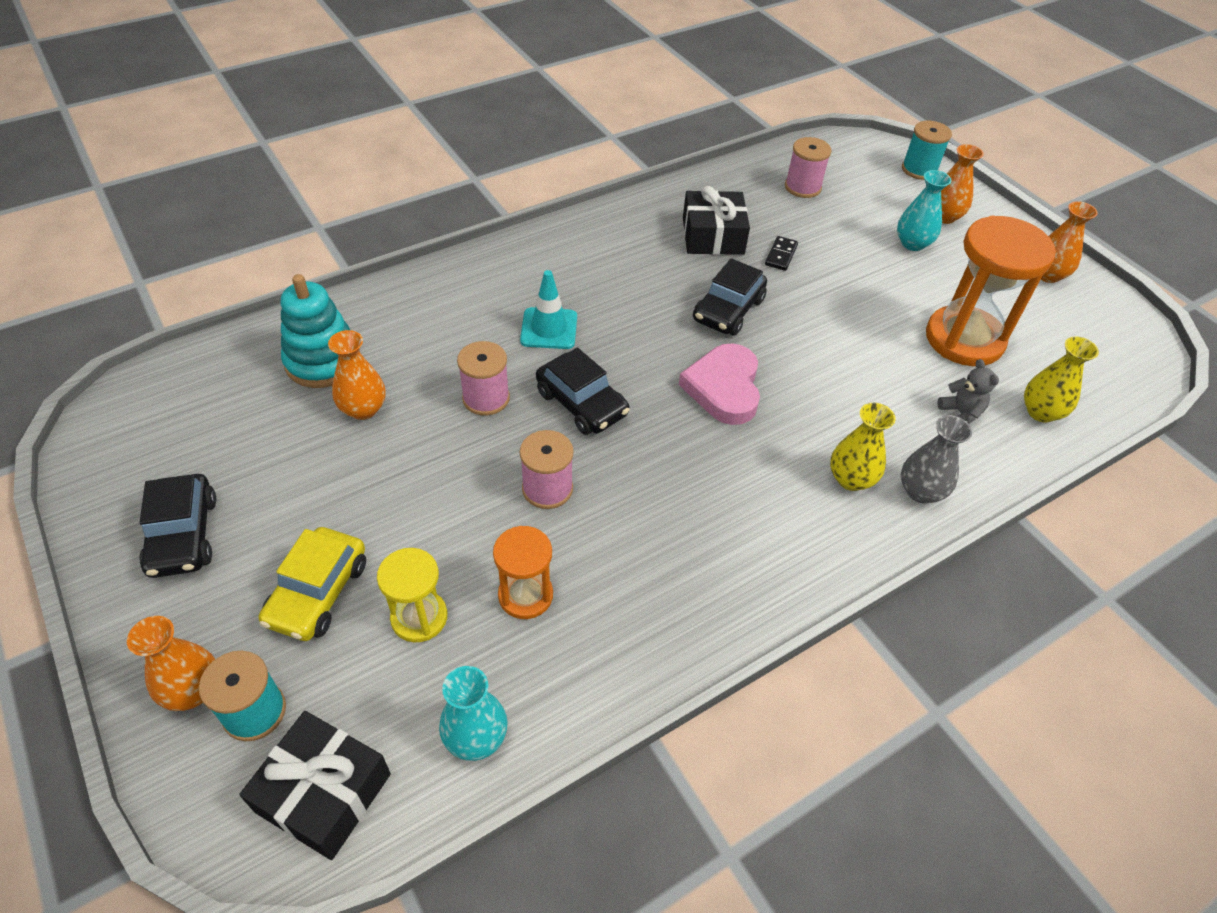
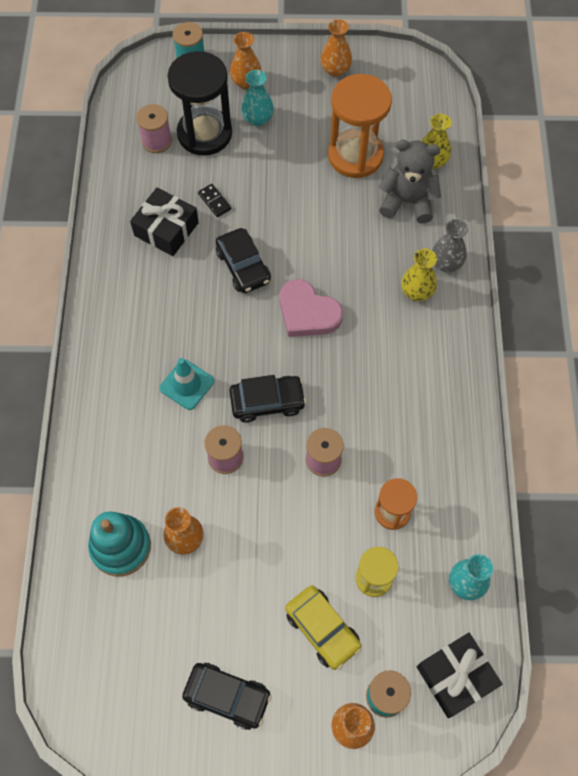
camera: 55 degrees left, 15 degrees up
grey teddy bear [937,359,999,424] -> grey teddy bear [379,140,441,223], size x1.92
none -> black hourglass [167,51,232,156]

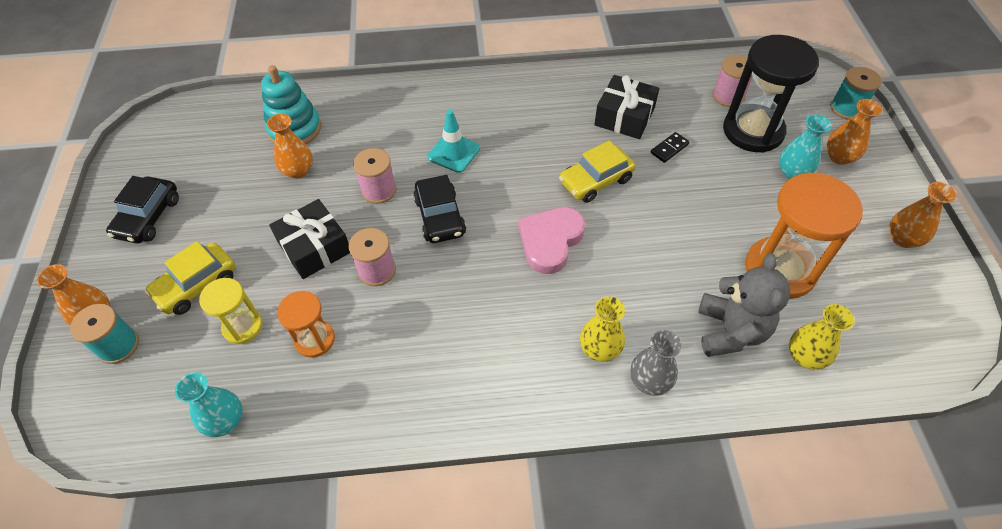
camera: 85 degrees right, 10 degrees down
black car [216,228,271,293] -> yellow car [559,140,635,203]
black gift [417,633,502,718] -> black gift moved to [269,199,350,279]

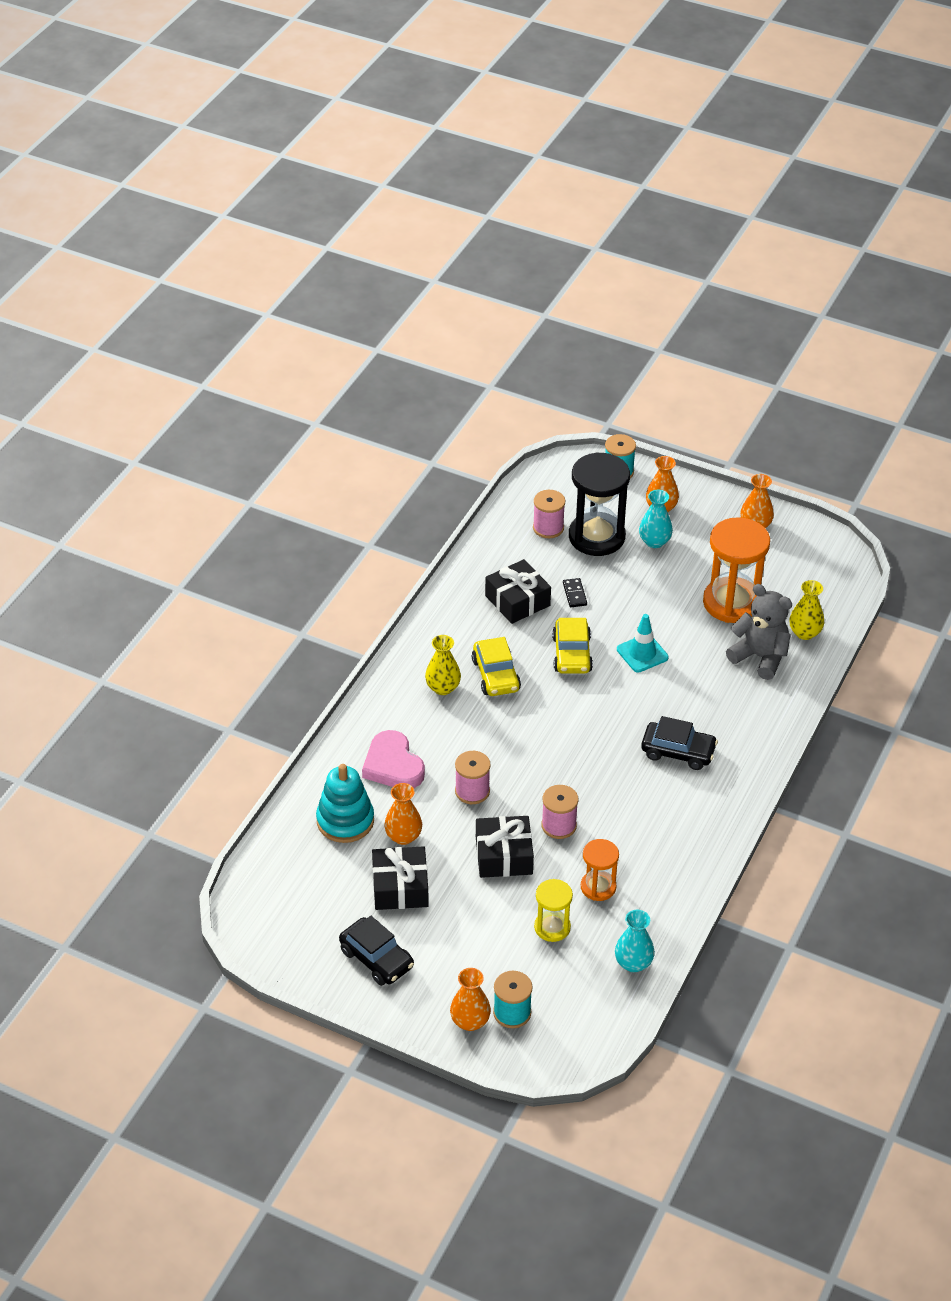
camera: 60 degrees left, 10 degrees down
yellow car [145,241,236,315] -> yellow car moved to [472,637,521,696]
black car [413,175,466,243] -> black car moved to [641,716,718,770]
turquoise traffic cone [428,110,480,173] -> turquoise traffic cone moved to [617,614,669,673]
pink heart [518,207,586,274] -> pink heart moved to [362,730,425,788]
yellow vase [580,296,625,362] -> yellow vase moved to [425,635,461,695]
grey vase [630,330,682,396] -> none
none -> black gift [372,846,429,910]

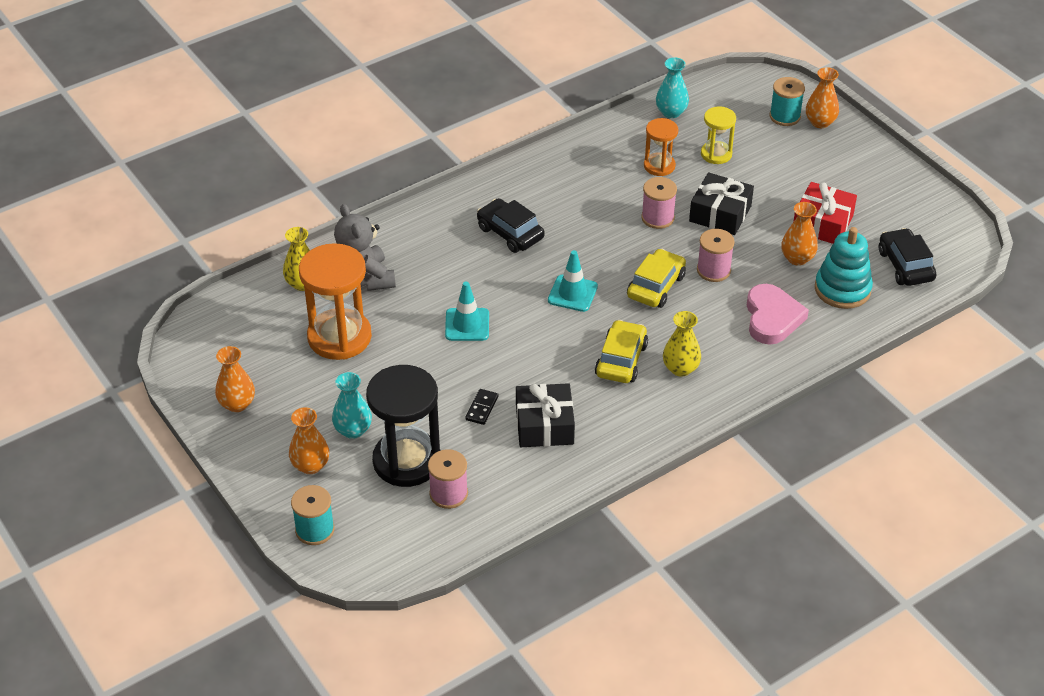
camera: 150 degrees left, 0 degrees up
black car [339,916,414,986] -> black car moved to [879,228,937,286]
black gift [372,846,429,910] -> red gift [793,182,857,244]
yellow car [552,618,593,674] -> yellow car moved to [627,249,686,308]
none -> turquoise traffic cone [548,250,598,312]

